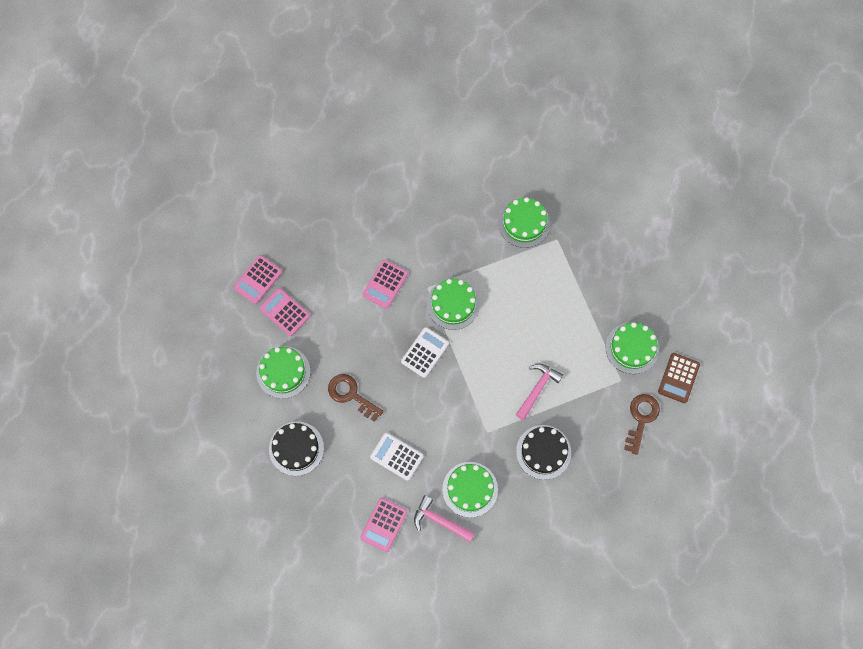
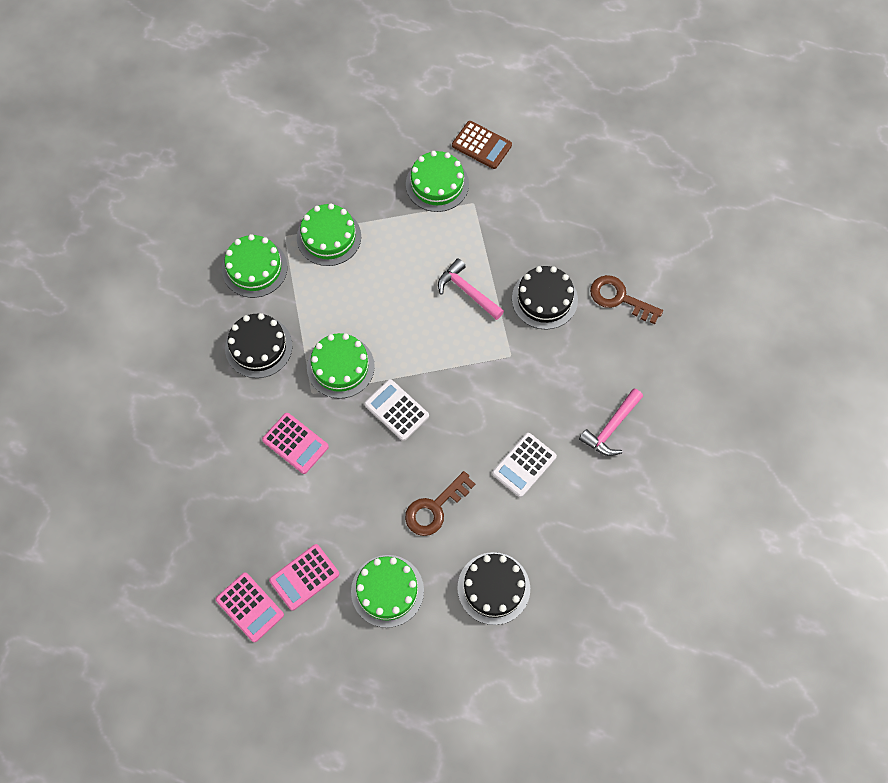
camera: 80 degrees left, 5 degrees down
pink calculator [360,498,407,552] -> none
green cake [442,462,498,518] -> green cake moved to [297,203,361,266]
brown key [624,394,660,455] -> brown key moved to [590,275,663,324]
none -> black cake [225,313,292,378]

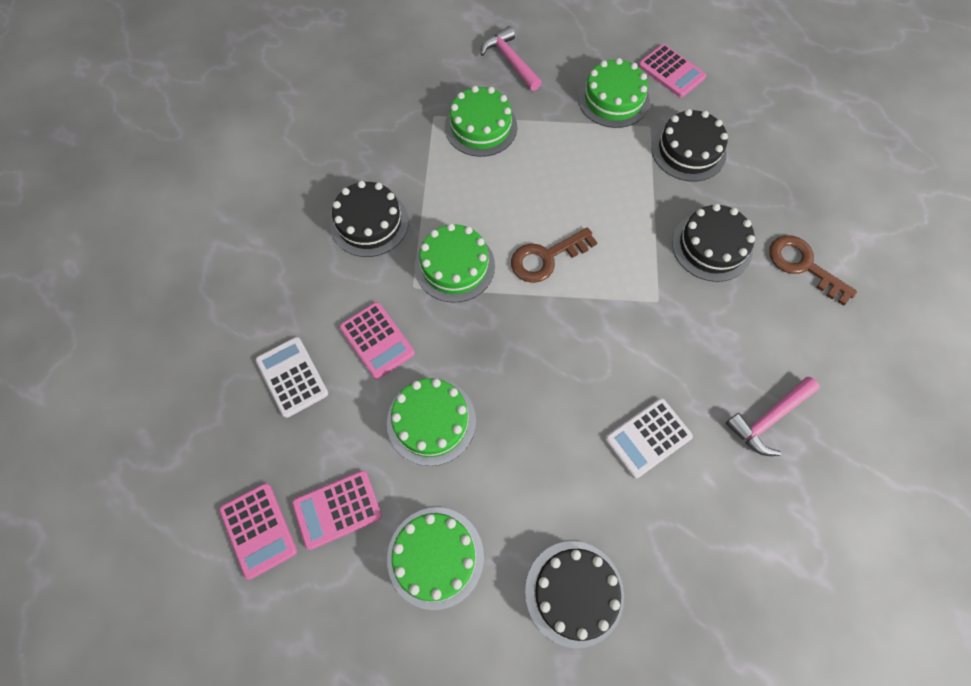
camera: 15 degrees right, 0 degrees up
green cake [222,234,288,298] -> green cake moved to [387,378,476,466]
white calculator [364,379,429,441] -> white calculator moved to [255,337,328,418]
brown key [405,471,475,536] -> brown key moved to [511,227,597,283]
pink hammer [438,258,504,320] -> pink hammer moved to [481,26,542,91]
brown calculator [452,121,512,169] -> pink calculator [639,44,706,98]
none -> black cake [652,109,728,181]

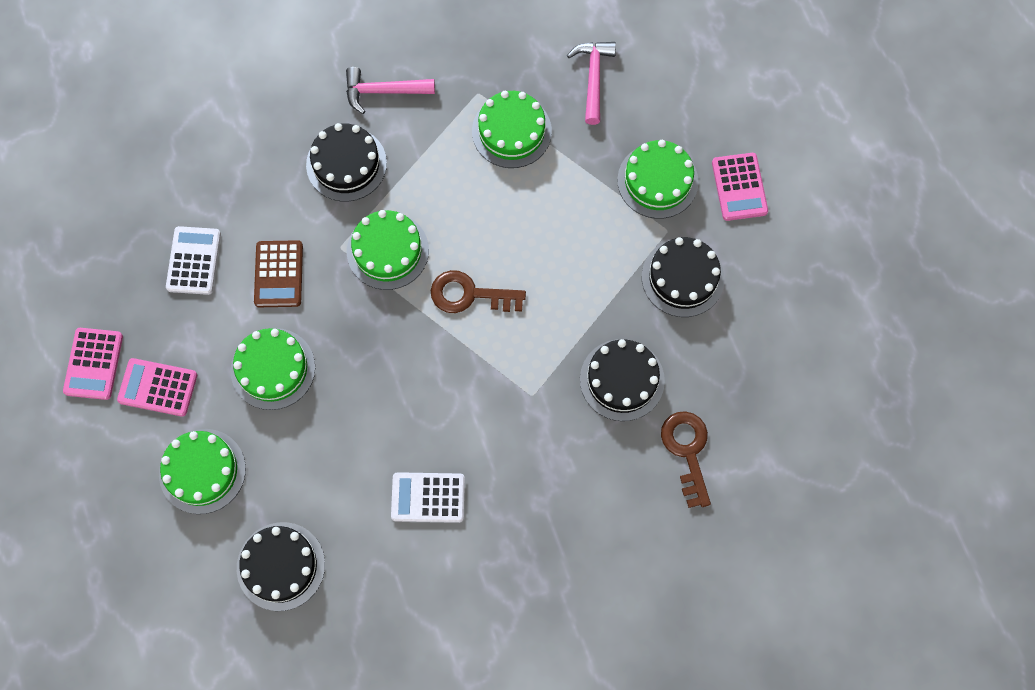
camera: 35 degrees right, 5 degrees up
pink calculator [340,302,415,379] -> brown calculator [254,240,303,307]
pink hammer [726,377,820,456] -> pink hammer moved to [346,67,435,114]

